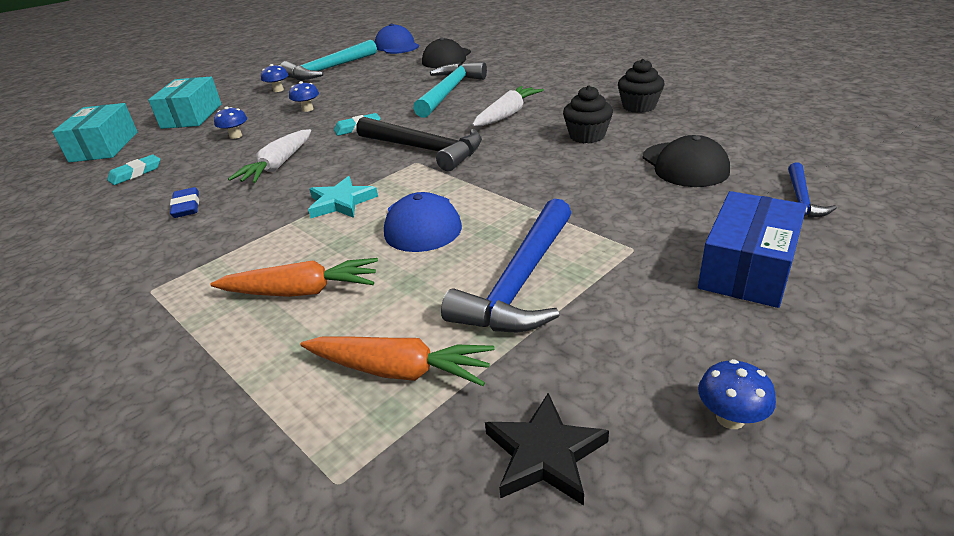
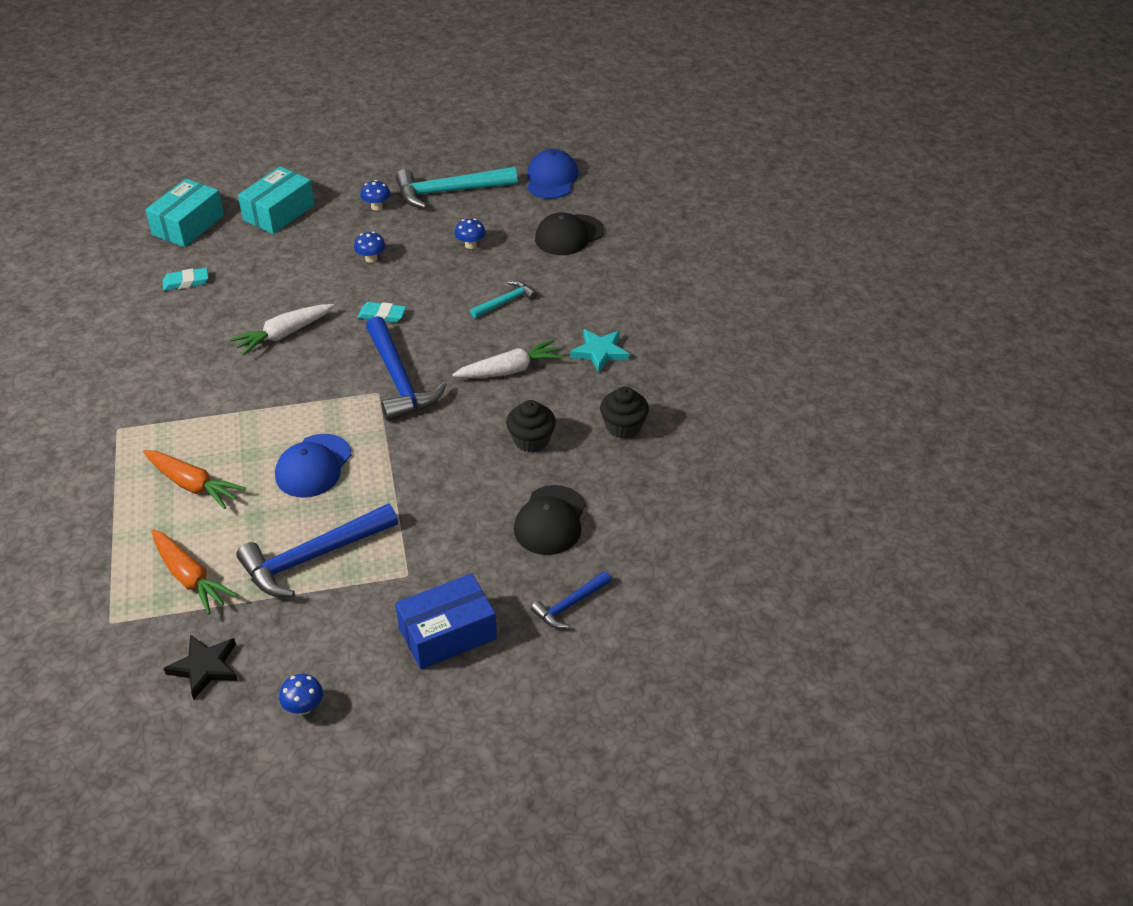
camera: 30 degrees right, 10 degrees up
blue eraser [170,187,199,218] -> none
blue mushroom [214,107,247,139] -> blue mushroom moved to [455,218,486,249]
turquoise star [308,176,378,218] -> turquoise star moved to [570,329,630,373]
black hammer [356,117,482,171] -> blue hammer [366,316,447,421]
turquoise hammer [413,62,487,118] -> turquoise hammer [470,281,537,318], size x0.53

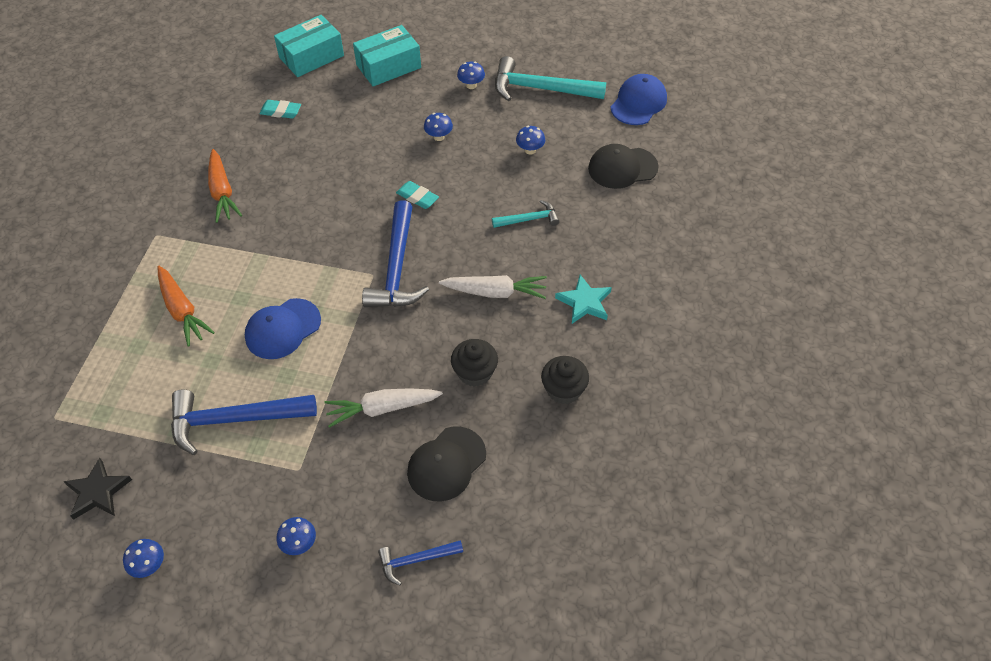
camera: 25 degrees right, 10 degrees up
orange carrot [152,529,238,615] -> orange carrot moved to [208,149,242,223]
white carrot [230,304,334,356] -> white carrot moved to [324,388,443,428]
blue box [395,573,497,669] -> blue mushroom [276,517,316,555]

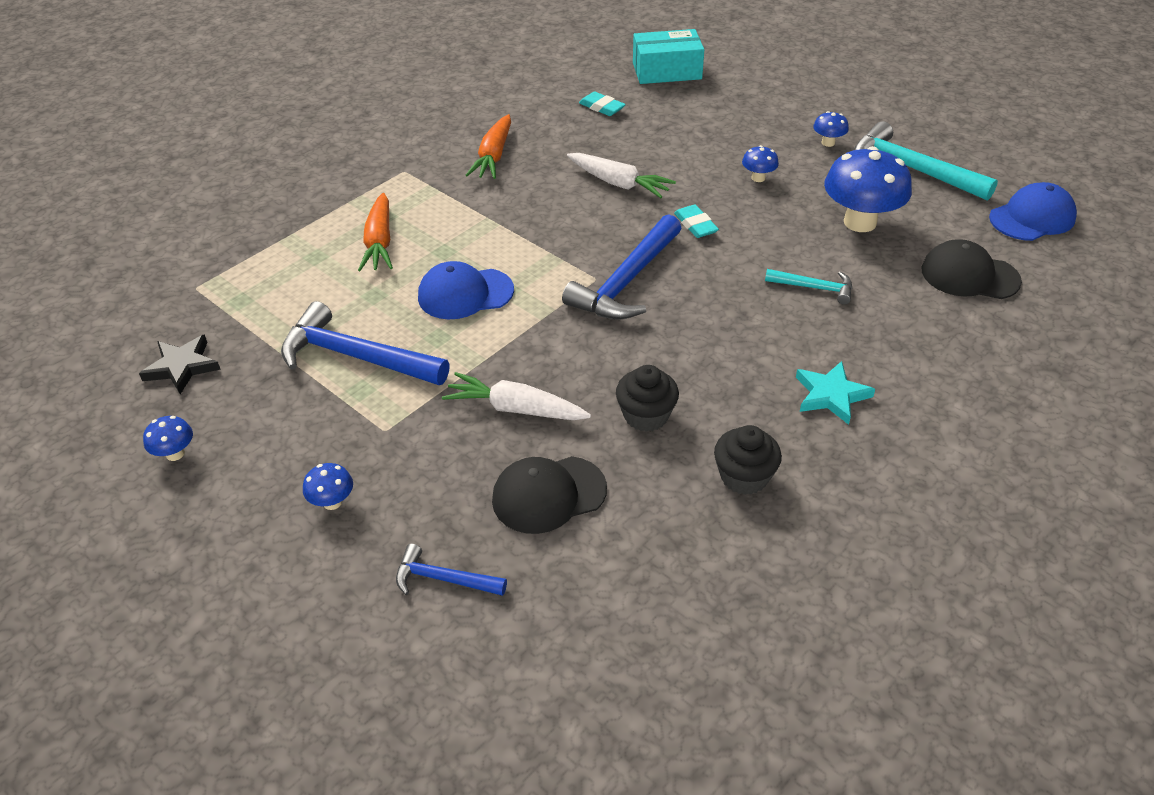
camera: 30 degrees right, 10 degrees down
turquoise box [353,25,421,86] -> none
white carrot [439,275,547,299] -> white carrot moved to [567,153,676,198]
blue mushroom [516,126,545,155] -> blue mushroom [824,146,912,232], size x2.20

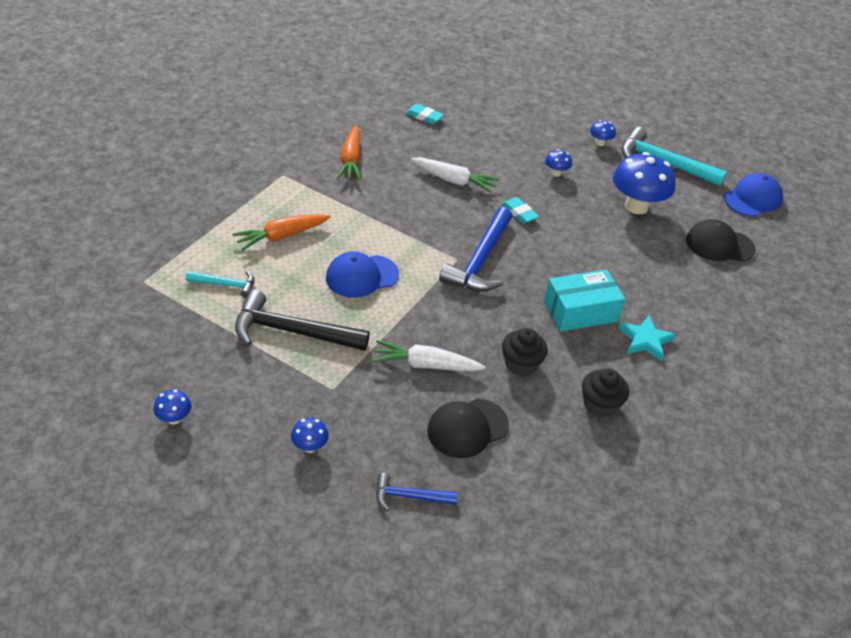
camera: 15 degrees left, 0 degrees up
black star [139,335,221,394] -> none
blue hammer [281,301,450,385] -> black hammer [235,290,370,351]
orange carrot [358,193,393,271] -> orange carrot turned 75 degrees clockwise [233,214,331,251]
turquoise box [633,29,704,84] -> turquoise box moved to [544,269,625,332]
turquoise hammer [765,269,852,305] -> turquoise hammer moved to [186,271,255,298]

